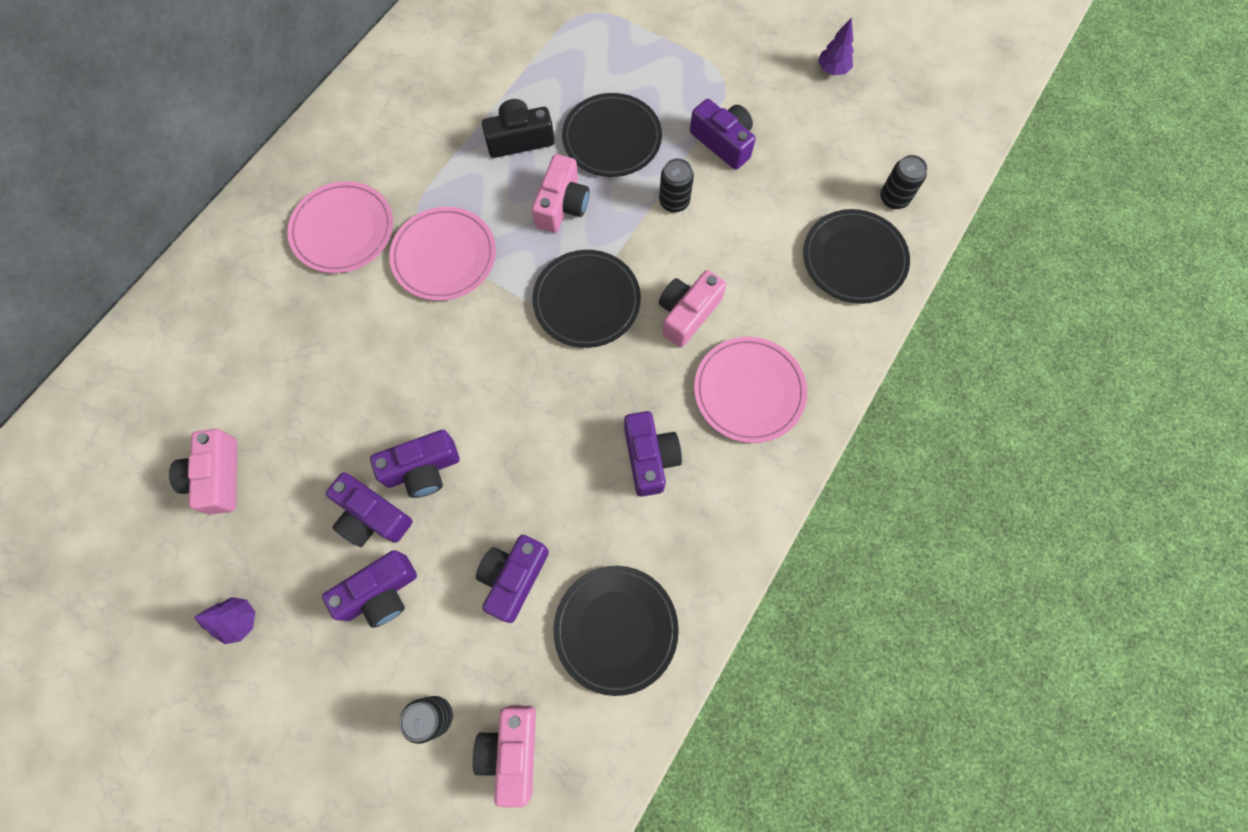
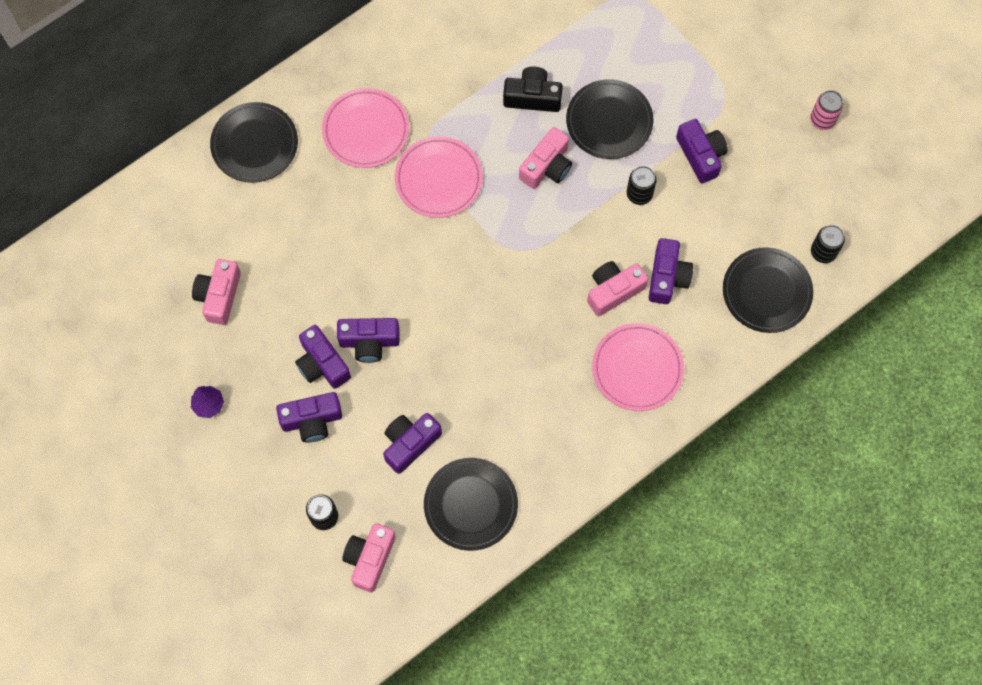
camera: 20 degrees right, 0 degrees up
black plate [532,250,641,348] -> black plate moved to [210,102,298,183]
purple camera [624,411,682,497] -> purple camera moved to [649,238,693,304]
purple tree [818,17,854,75] -> pink can [810,90,844,130]

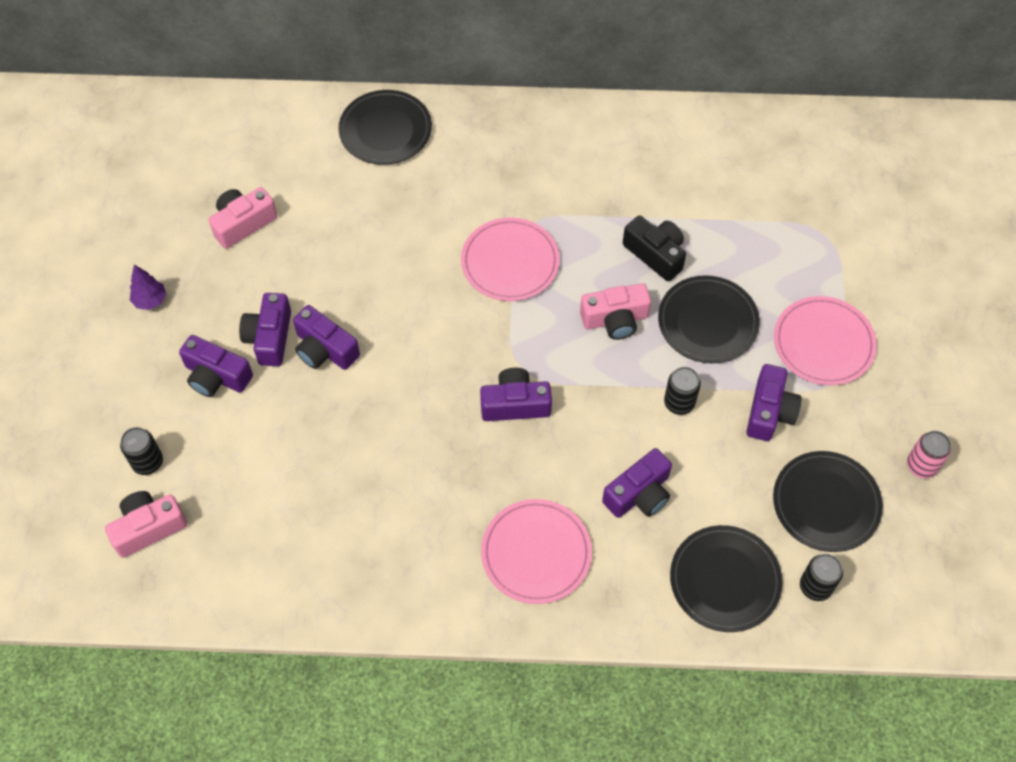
camera: 40 degrees right, 10 degrees down
pink plate [322,88,409,168] -> pink plate moved to [774,296,877,386]
purple camera [383,413,442,474] -> purple camera moved to [480,368,552,421]
black plate [424,458,518,551] -> black plate moved to [773,451,883,552]
pink camera [587,261,648,316] -> none

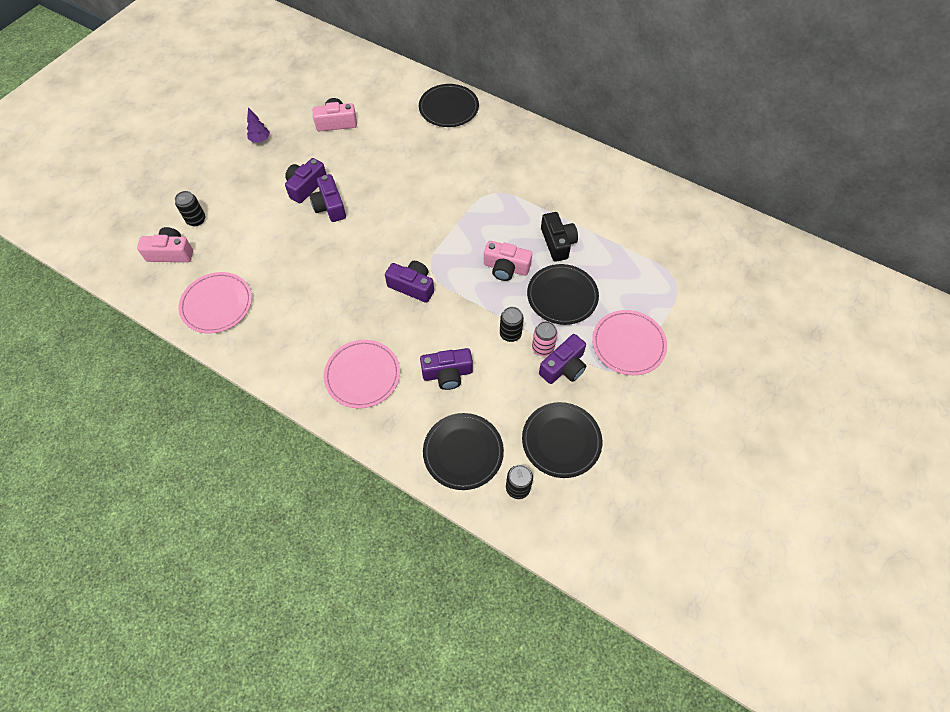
camera: 30 degrees right, 0 degrees up
purple camera [179,335,253,397] -> none
pink plate [461,218,560,301] -> pink plate moved to [178,272,252,333]
pink can [907,431,951,479] -> pink can moved to [532,321,558,356]

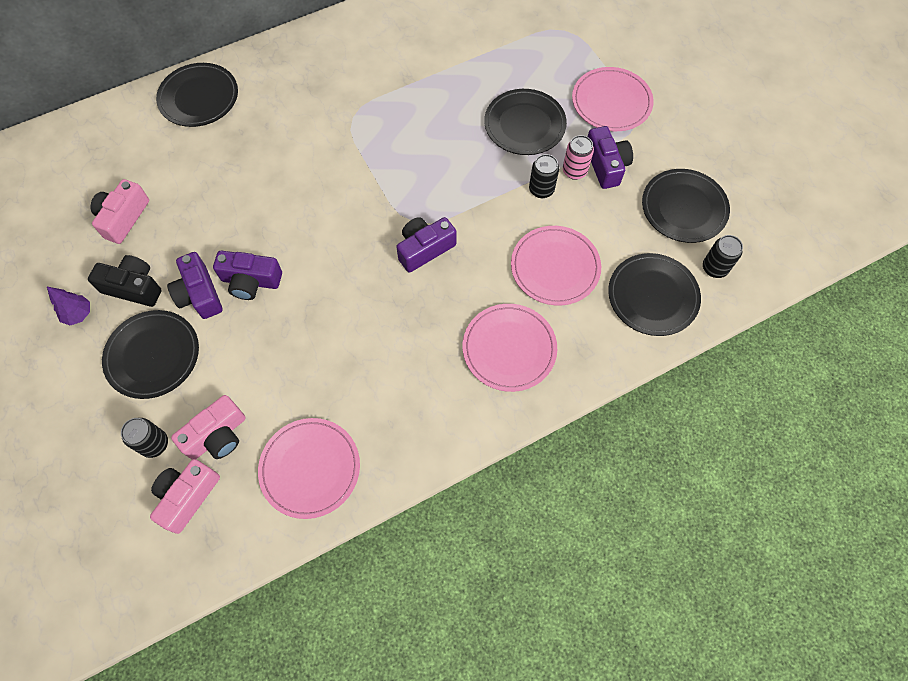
camera: 60 degrees left, 5 degrees up
purple camera [420,348,473,390] -> pink plate [511,226,601,305]
pink camera [484,241,532,281] -> pink camera moved to [171,395,246,459]
black camera [541,212,578,262] -> black camera moved to [88,255,162,307]
none -> black plate [102,310,199,399]

